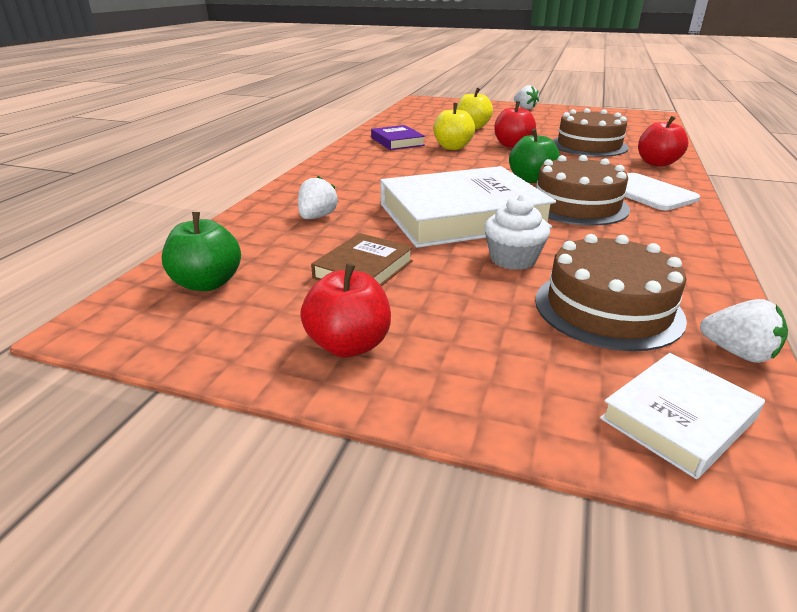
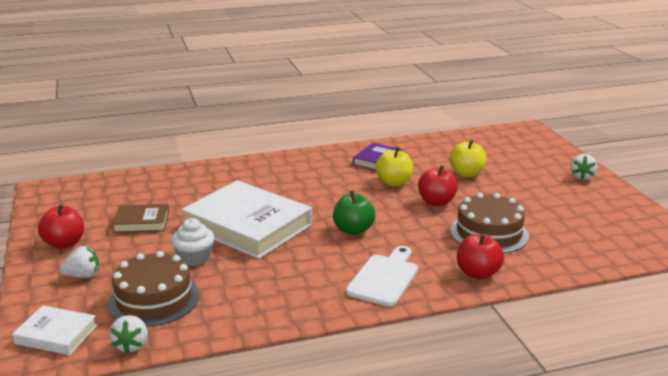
camera: 55 degrees right, 5 degrees down
green apple [162,212,241,291] -> none
white strawberry [298,176,338,219] -> white strawberry moved to [60,246,99,278]
brown cake [536,155,630,226] -> none

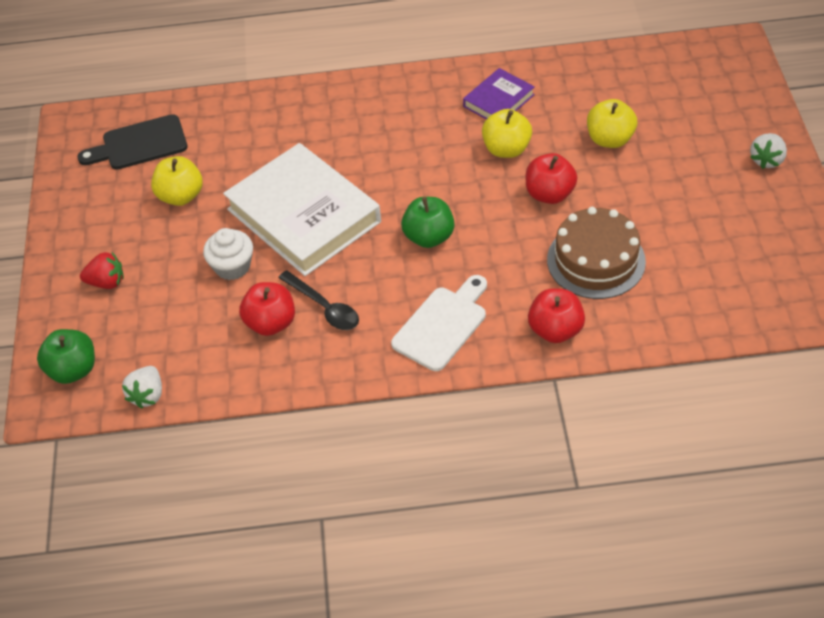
camera: 15 degrees right, 25 degrees up
white book [12,305,97,355] -> green apple [37,329,95,384]
red apple [38,204,84,249] -> red apple moved to [239,282,295,336]
white strawberry [60,246,99,278] -> red strawberry [80,252,124,289]
brown cake [108,251,199,327] -> none
brown book [112,204,169,233] -> yellow apple [151,156,203,206]
none -> black cutting board [77,114,187,169]
none -> black spoon [278,270,359,330]

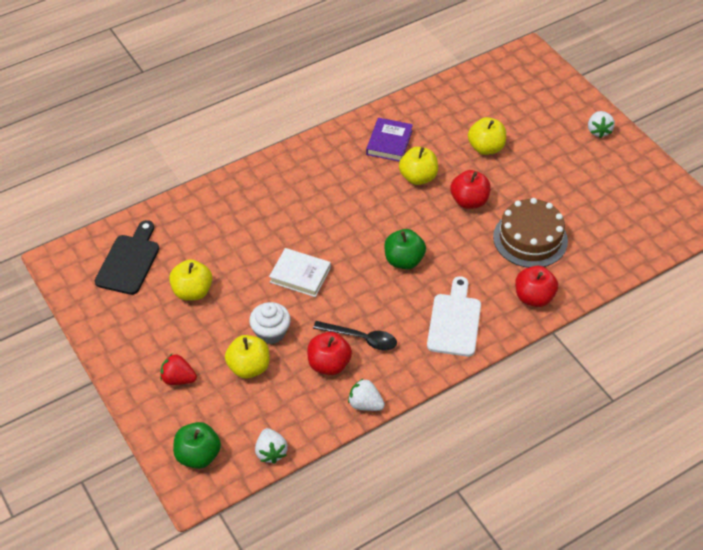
camera: 30 degrees left, 0 degrees up
black cutting board [77,114,187,169] -> black cutting board turned 150 degrees clockwise [95,220,159,295]
red strawberry [80,252,124,289] -> red strawberry turned 135 degrees counterclockwise [160,353,197,385]
white book [223,143,381,276] -> white book [269,248,331,297], size x0.49
none -> yellow apple [225,335,269,378]
none -> white strawberry [348,378,385,411]

